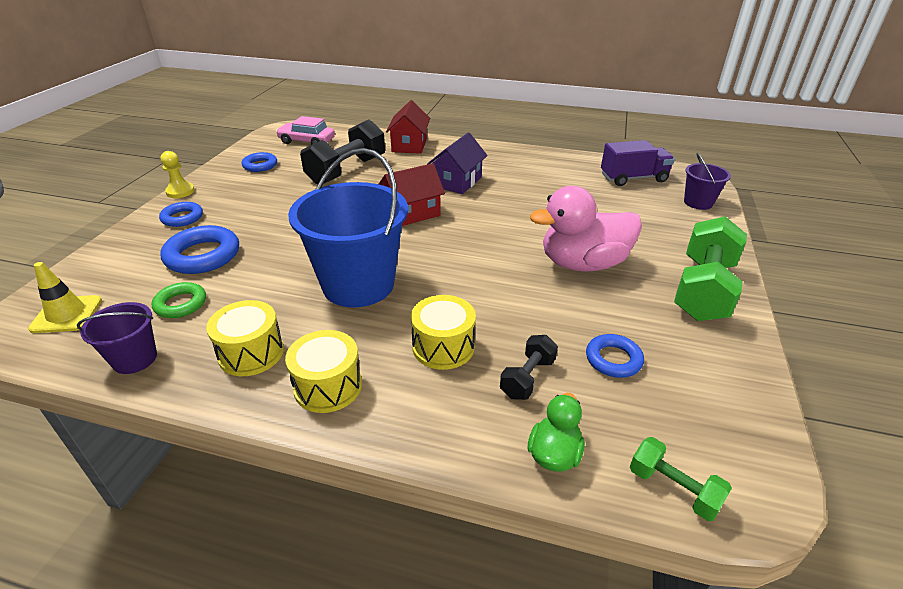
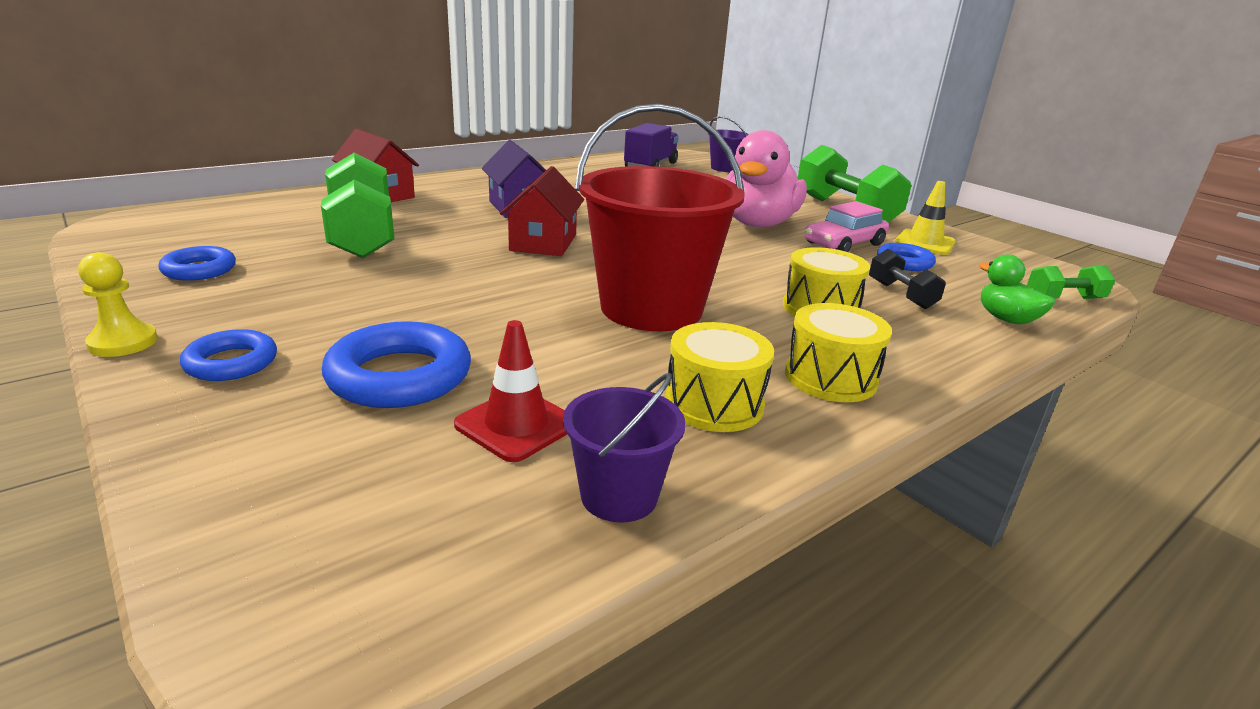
camera: 55 degrees left, 10 degrees down
yellow traffic cone [28,262,102,333] -> yellow traffic cone moved to [894,181,956,255]
green ring [152,282,206,318] -> red traffic cone [454,320,567,462]
pink car [276,116,335,145] -> pink car moved to [805,201,889,252]
blue bucket [288,148,408,307] -> red bucket [575,104,745,331]
black dumbbell [300,120,385,185] -> green dumbbell [321,152,395,258]

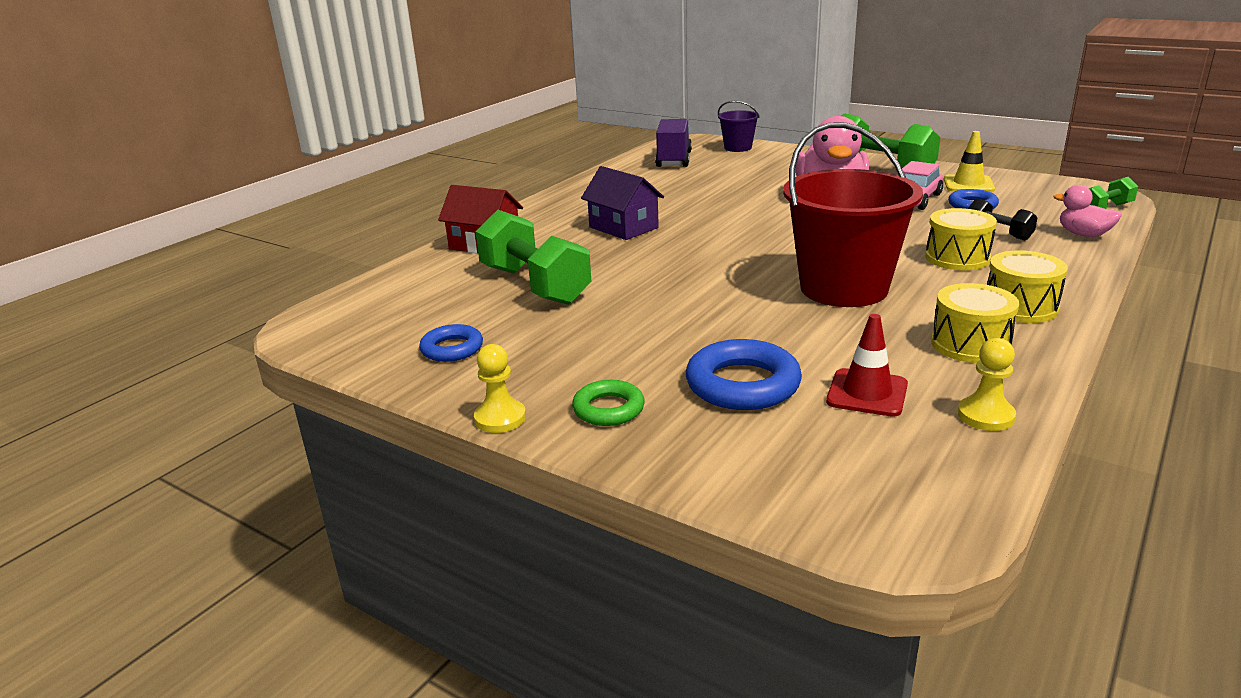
camera: 15 degrees left, 0 degrees up
blue ring [180,329,277,381] -> green ring [572,380,645,426]
red house [500,166,584,256] -> none
purple bucket [563,373,685,523] -> yellow pawn [958,338,1016,431]
green duck [979,254,1055,324] -> pink duck [1053,185,1122,237]

